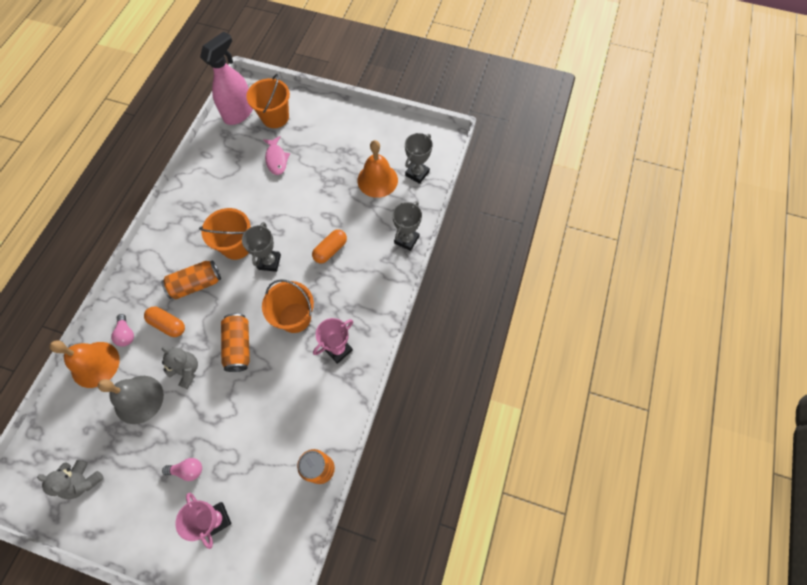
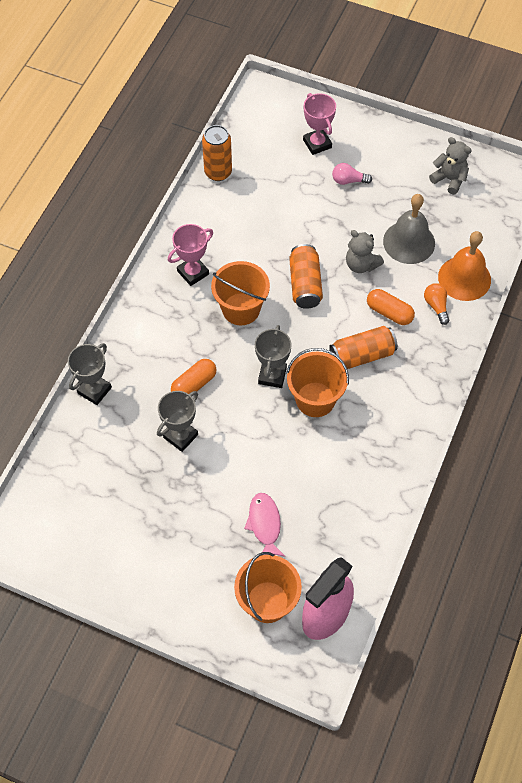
camera: 175 degrees left, 5 degrees down
pink light bulb [111,314,134,347] -> orange light bulb [424,283,449,325]
orange bell [357,140,398,198] -> none
grey trophy [405,133,432,184] -> grey trophy moved to [157,391,198,452]

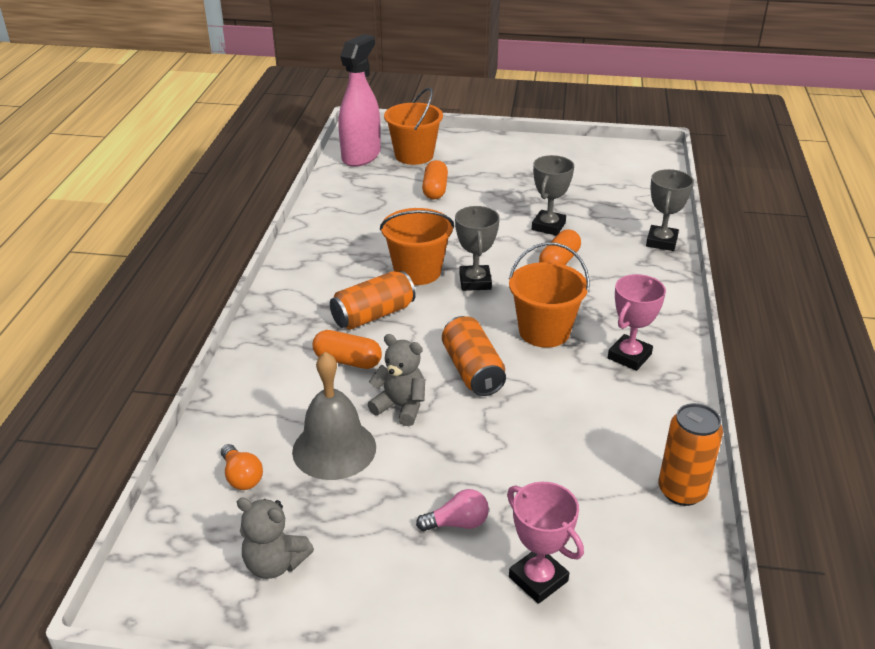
camera: 165 degrees right, 25 degrees down
pink fish [244,493,285,556] -> orange capsule [422,160,448,200]
orange light bulb [424,283,449,325] -> orange light bulb moved to [221,444,263,490]
orange bell [438,231,491,301] -> none

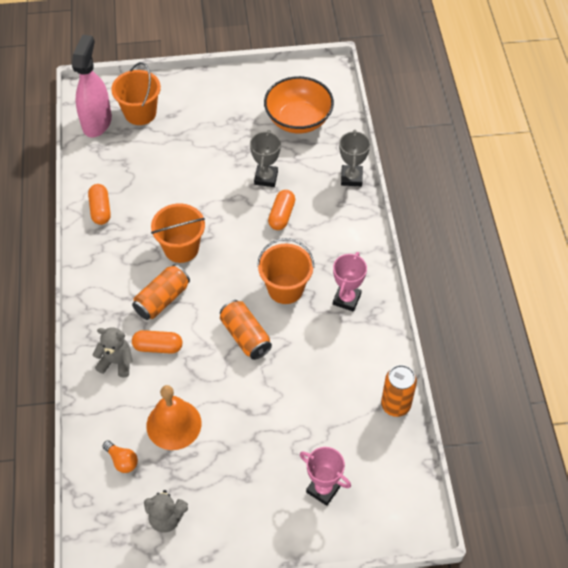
camera: 15 degrees left, 20 degrees up
grey bell [292,352,376,480] -> orange bell [146,385,201,450]
grey teddy bear [368,334,425,426] -> grey teddy bear moved to [93,327,133,378]
pink light bulb [416,489,489,531] -> none
orange capsule [422,160,448,200] -> orange capsule moved to [88,184,111,225]
grey trophy [455,206,500,291] -> none
none -> orange bowl [264,76,334,134]

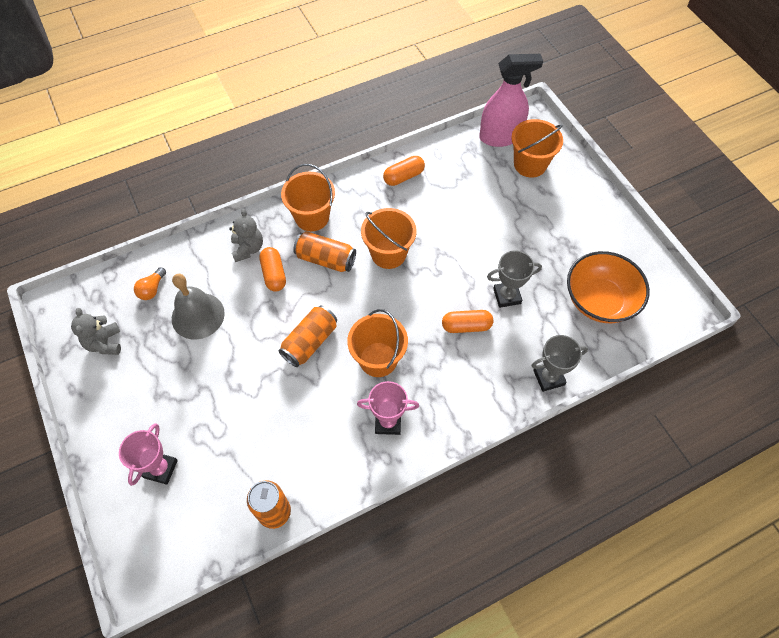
camera: 70 degrees right, 5 degrees up
orange bell [146,385,201,450] -> grey bell [172,274,225,340]
none -> orange bucket [281,164,335,231]

